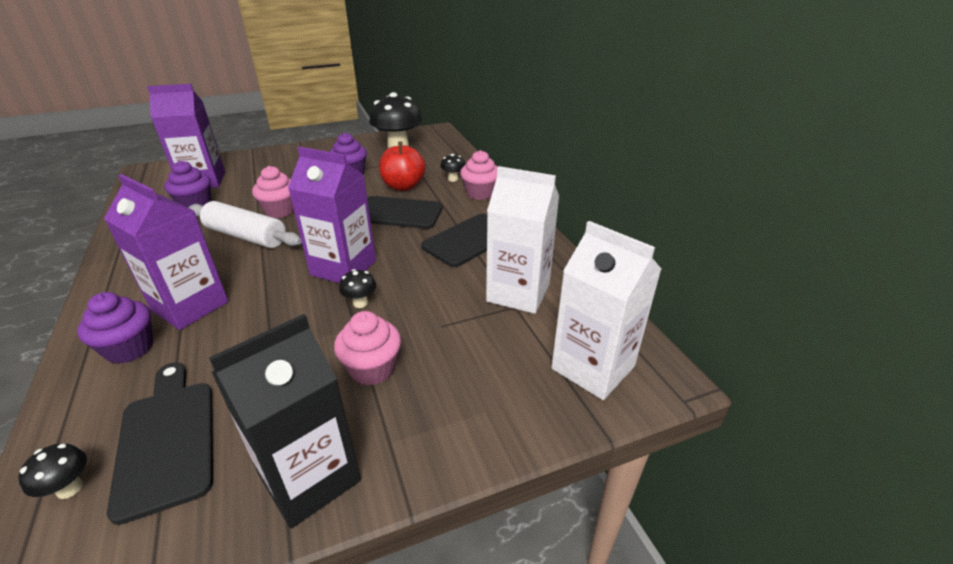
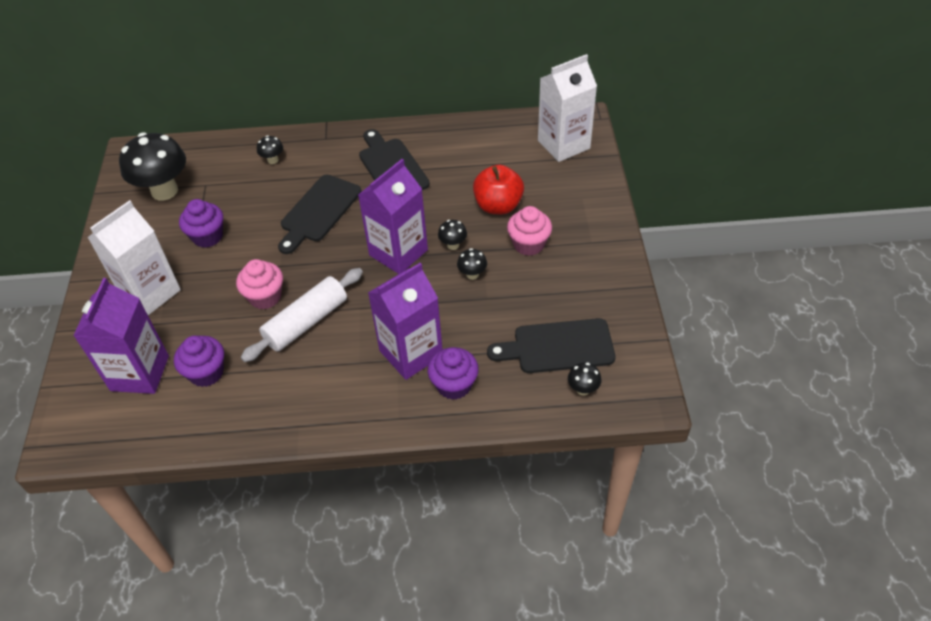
camera: 70 degrees left, 15 degrees up
black carton [209,314,361,529] -> none
red apple [379,141,425,191] -> red apple moved to [473,165,524,215]
pink cupcake [460,150,497,200] -> none
white carton [486,166,559,314] -> white carton moved to [88,200,181,315]
none -> black mushroom [457,248,487,280]

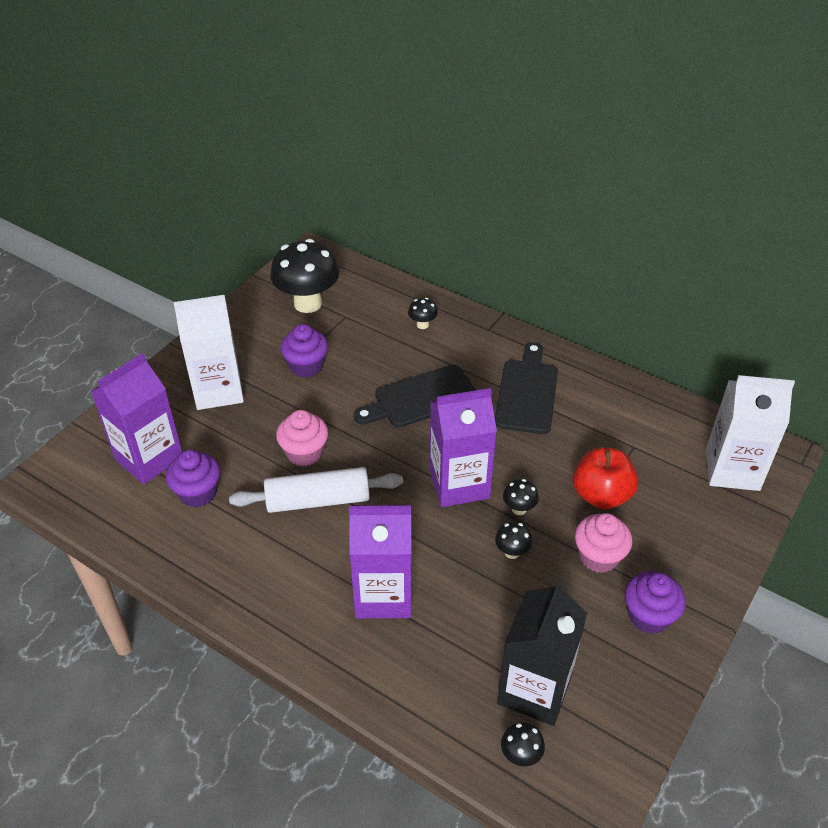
camera: 35 degrees right, 5 degrees down
purple cupcake [427,347,479,400] -> purple cupcake moved to [625,571,686,634]
black cutting board [487,318,615,373] -> black carton [497,580,587,726]

